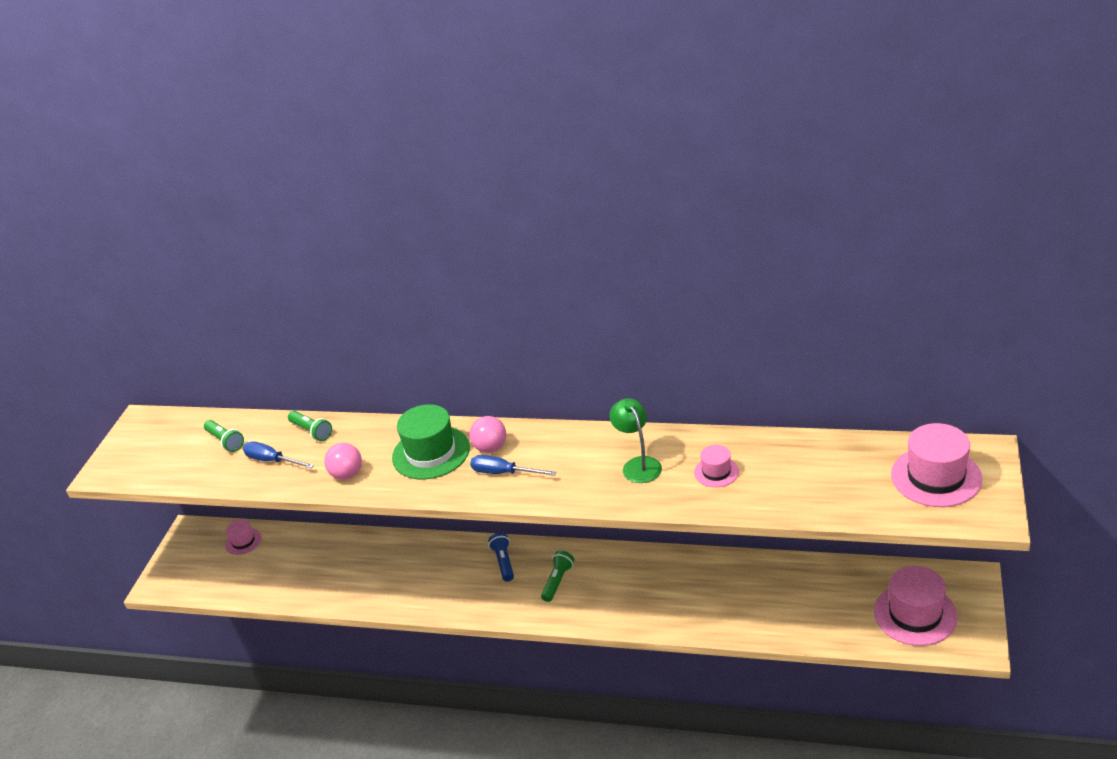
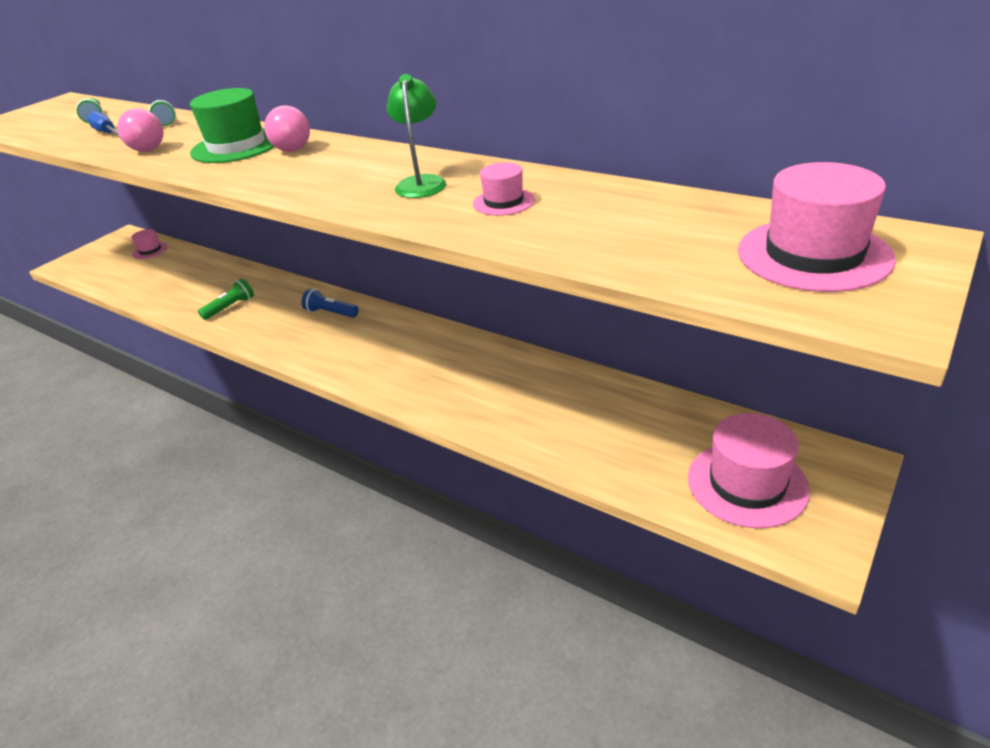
camera: 20 degrees right, 0 degrees up
blue screwdriver [470,455,557,476] -> none
blue flashlight [488,532,514,582] -> blue flashlight turned 75 degrees counterclockwise [302,289,359,318]
green flashlight [541,550,574,602] -> green flashlight moved to [198,278,254,320]

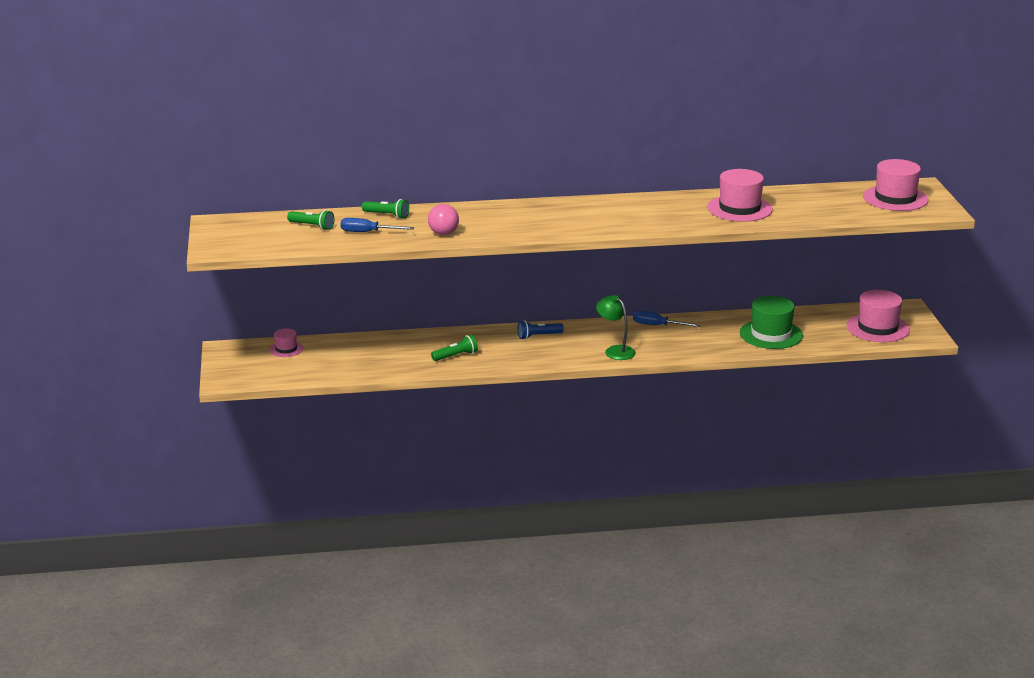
camera: 45 degrees left, 10 degrees down
green hat [190,88,274,163] -> green hat moved to [740,296,803,349]
green flashlight [198,278,254,320] -> green flashlight turned 60 degrees clockwise [431,335,478,361]
pink ball [264,106,310,152] -> none
green lamp [387,74,446,198] -> green lamp moved to [596,295,636,360]
pink hat [473,162,535,216] -> pink hat [707,169,773,222], size x1.88
none -> blue screwdriver [633,311,701,327]

